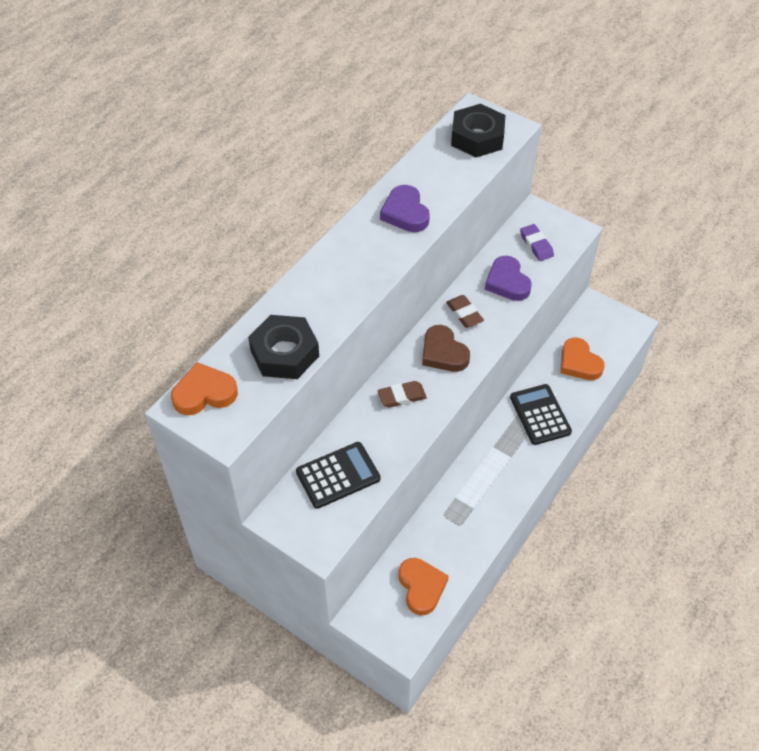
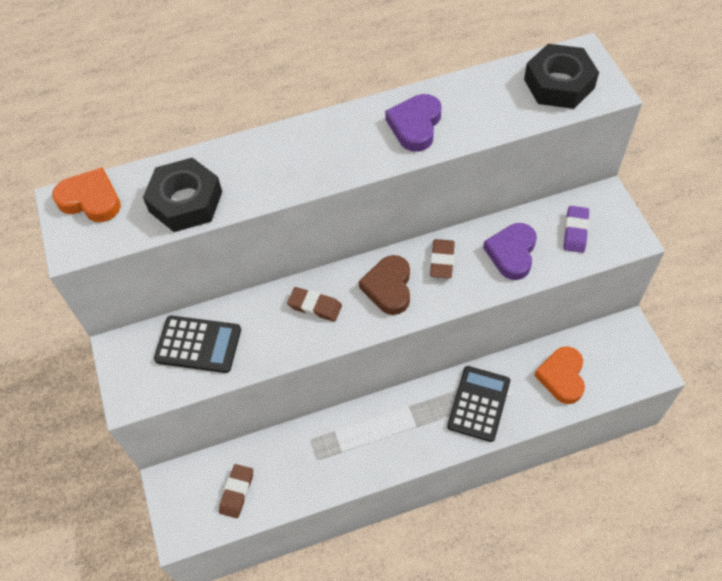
camera: 40 degrees right, 5 degrees up
orange heart [399,558,449,616] -> brown eraser [219,464,253,518]

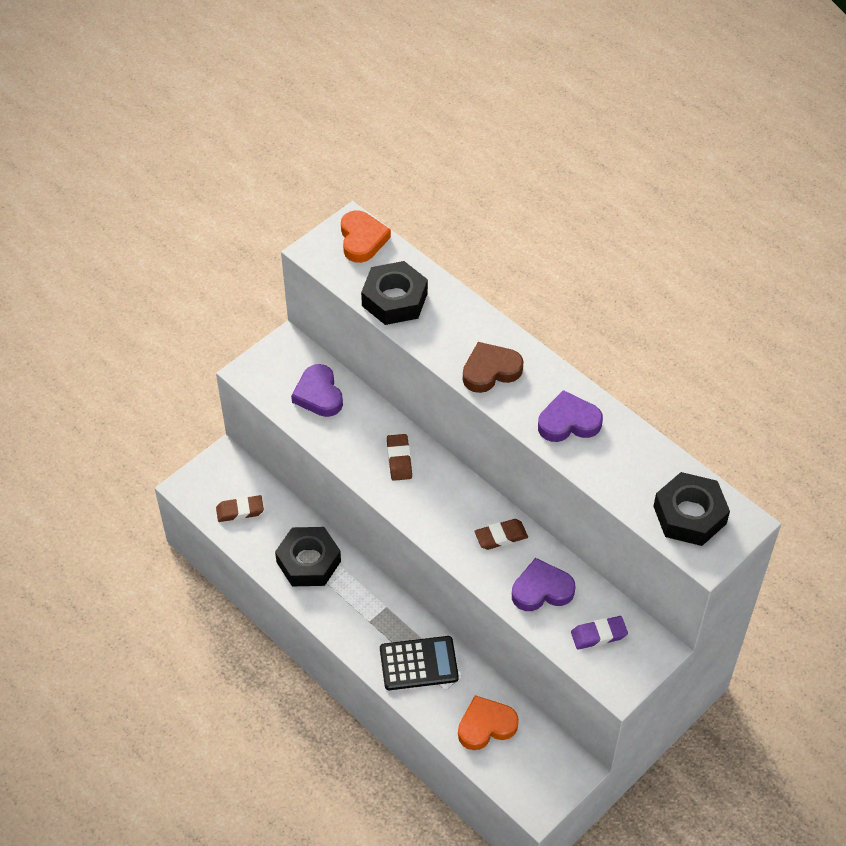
camera: 60 degrees right, 5 degrees down
black calculator [154,316,241,373] -> purple heart [291,364,343,417]
brown heart [359,255,410,315] -> brown heart moved to [463,342,524,393]
none -> black nut [275,527,341,586]

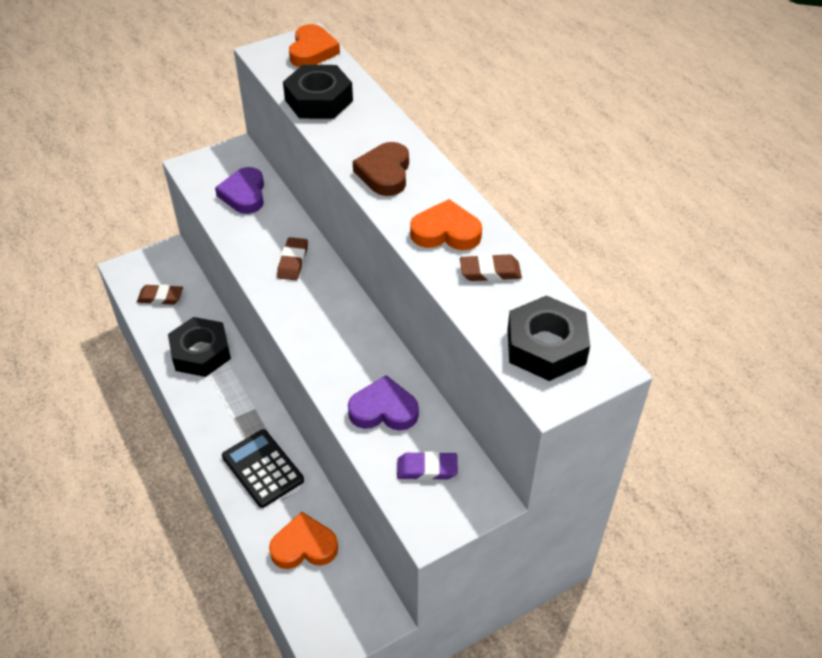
camera: 15 degrees right, 5 degrees down
black calculator [380,636,459,690] -> black calculator turned 135 degrees counterclockwise [222,429,304,508]
brown heart [463,342,524,393] -> brown heart turned 75 degrees counterclockwise [353,142,409,196]
brown eraser [474,519,528,550] -> brown eraser moved to [460,254,522,281]
purple heart [538,390,603,442] -> orange heart [410,199,482,250]

